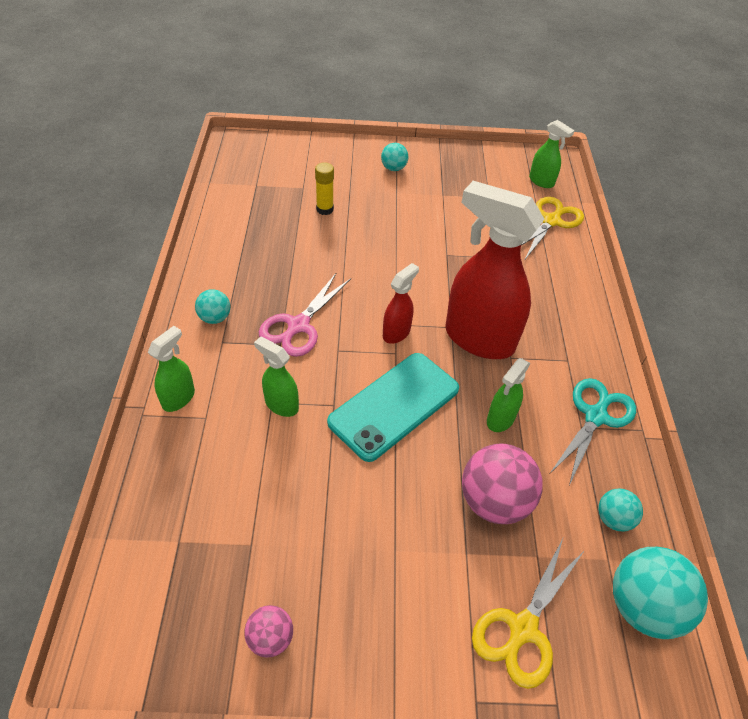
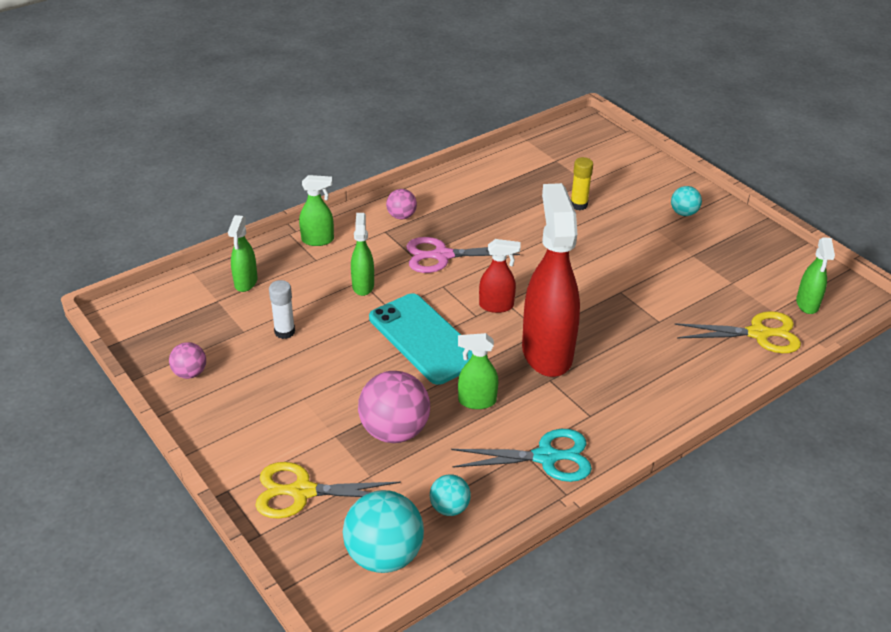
camera: 55 degrees right, 10 degrees down
turquoise ball [195,289,230,324] -> pink ball [386,189,417,219]
turquoise phone [327,353,459,462] -> turquoise phone turned 45 degrees clockwise [369,293,472,385]
none -> green spray bottle [228,215,257,292]
none -> white glue stick [269,280,295,339]

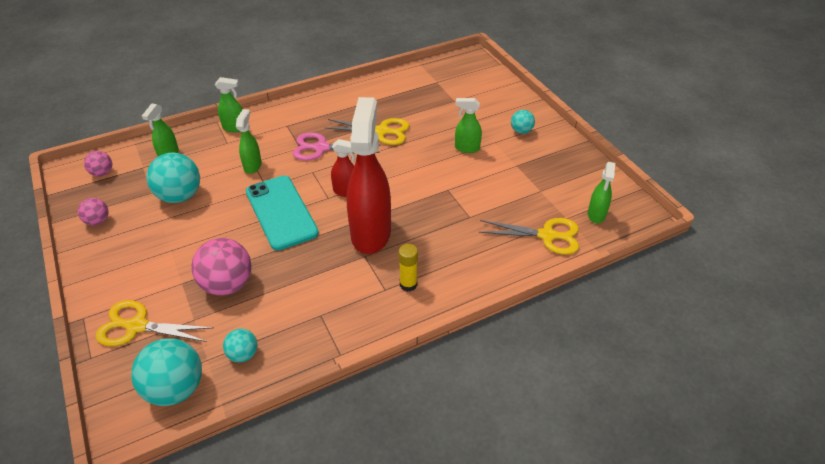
camera: 10 degrees right, 5 degrees up
white glue stick [269,280,295,339] -> turquoise ball [147,153,200,203]
pink ball [386,189,417,219] -> pink ball moved to [84,151,112,177]
turquoise scissors [451,429,592,482] -> none
green spray bottle [458,333,498,409] -> green spray bottle moved to [455,98,482,153]
yellow glue stick [571,157,593,210] -> yellow glue stick moved to [399,244,418,292]
none -> yellow scissors [325,118,410,145]

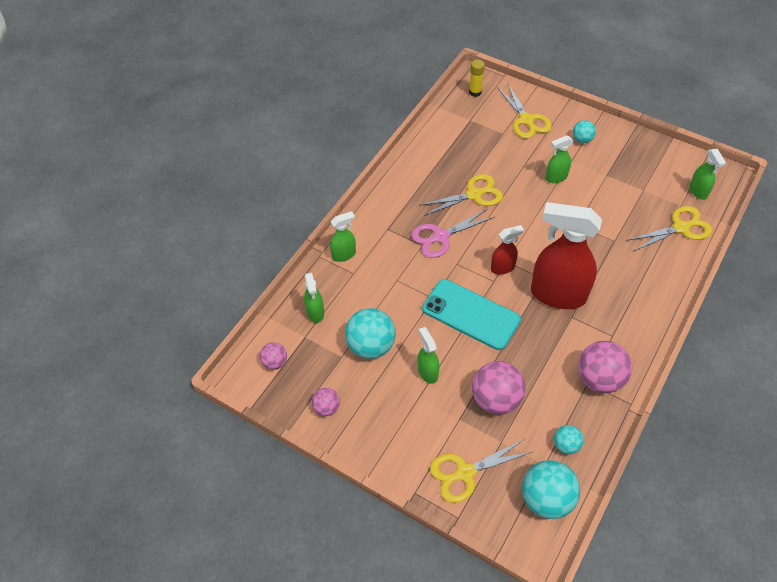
camera: 30 degrees left, 10 degrees up
green spray bottle [236,109,262,174] -> green spray bottle moved to [418,327,439,384]
red spray bottle [347,97,391,254] -> red spray bottle turned 45 degrees counterclockwise [531,202,602,309]
yellow glue stick [399,244,418,292] -> yellow glue stick moved to [469,60,485,97]
none -> yellow scissors [497,84,552,139]
none -> pink ball [578,341,632,393]

